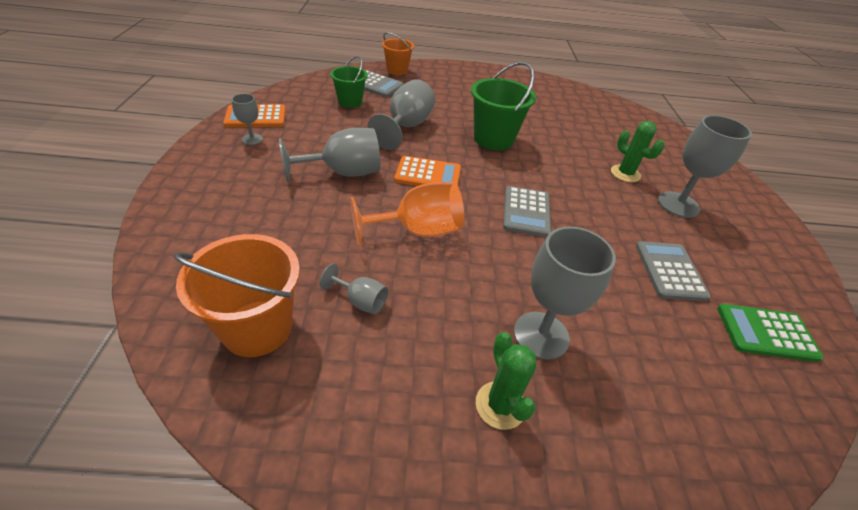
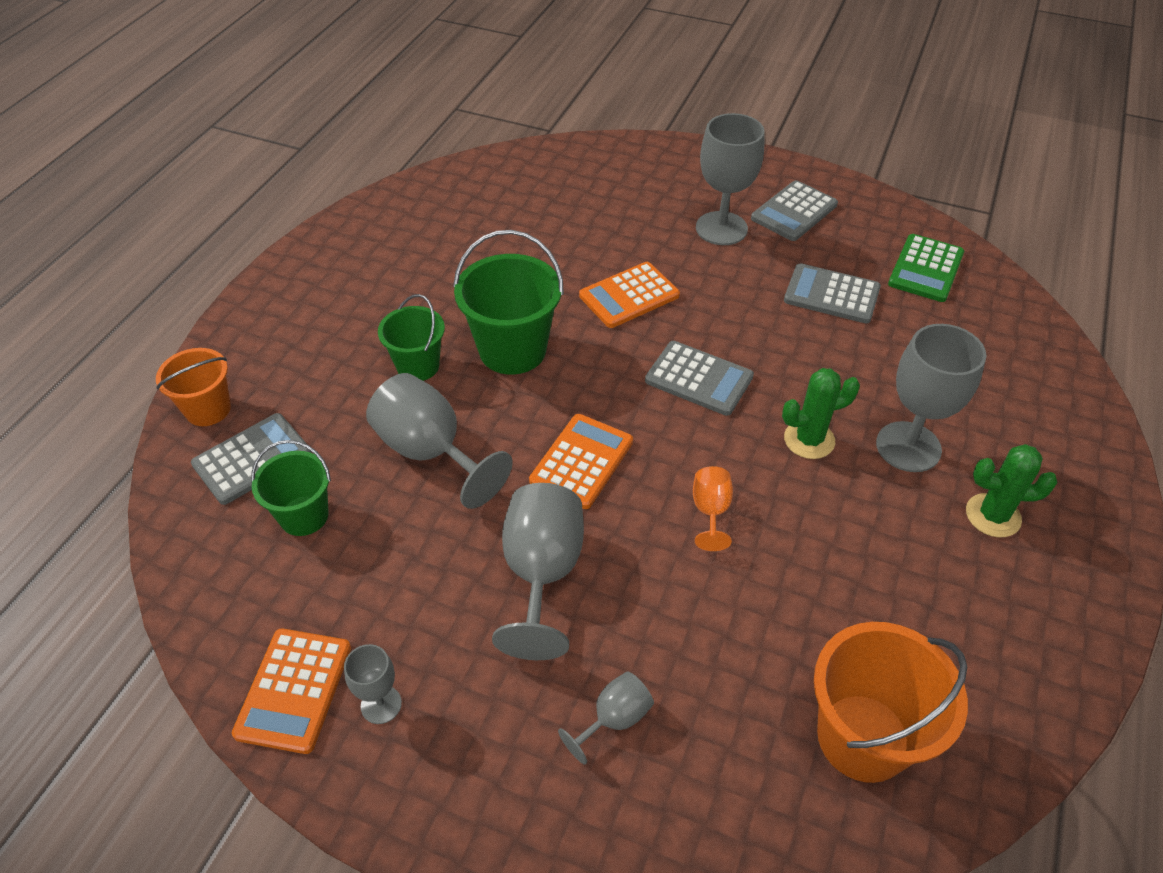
camera: 65 degrees left, 5 degrees up
grey goblet [320,263,388,314] -> grey goblet moved to [558,671,654,764]
orange goblet [350,182,464,246] -> orange goblet [693,466,733,551], size x0.52
green cactus [611,121,664,182] -> green cactus moved to [782,368,860,459]
none -> green bucket [378,294,445,381]
none -> orange calculator [579,262,680,328]
none -> grey calculator [751,180,838,241]

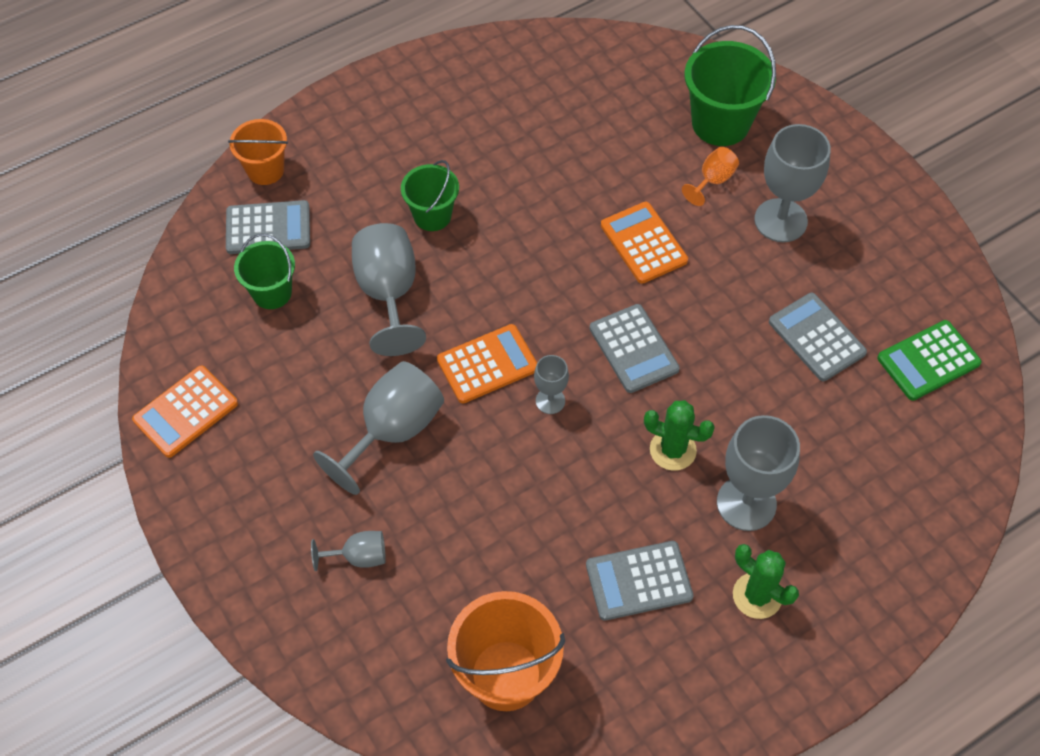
camera: 35 degrees right, 10 degrees up
grey goblet [344,644,402,724] -> grey goblet moved to [534,355,569,414]
green bucket [453,230,564,375] -> green bucket moved to [684,25,776,146]
orange calculator [579,262,680,328] -> orange calculator turned 60 degrees clockwise [601,202,688,284]
orange goblet [693,466,733,551] -> orange goblet moved to [682,147,739,206]
grey calculator [751,180,838,241] -> grey calculator moved to [586,541,693,621]

